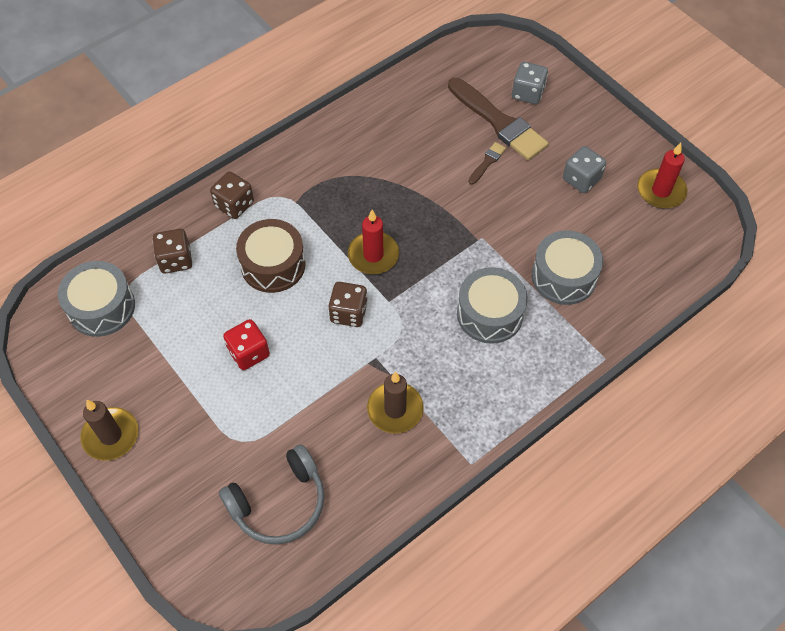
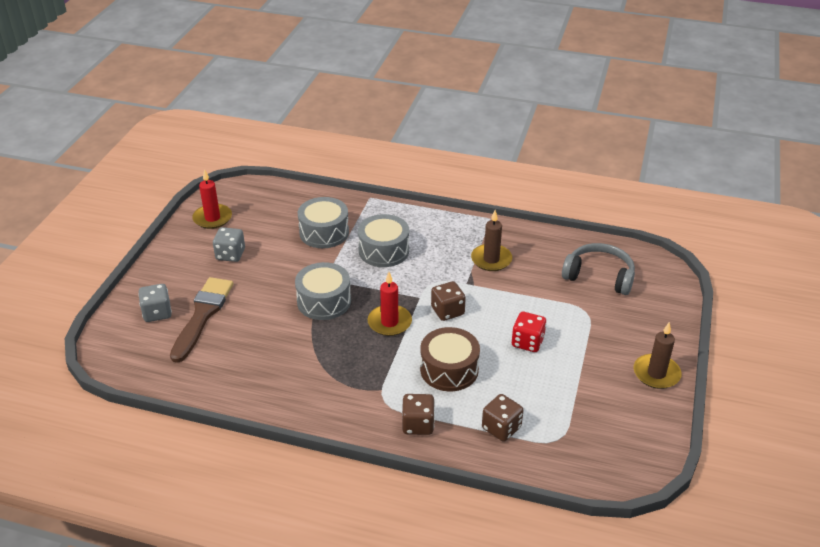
camera: 125 degrees left, 20 degrees down
grey drum [58,261,135,337] -> grey drum moved to [295,262,351,320]
brown brush [468,142,506,185] -> none

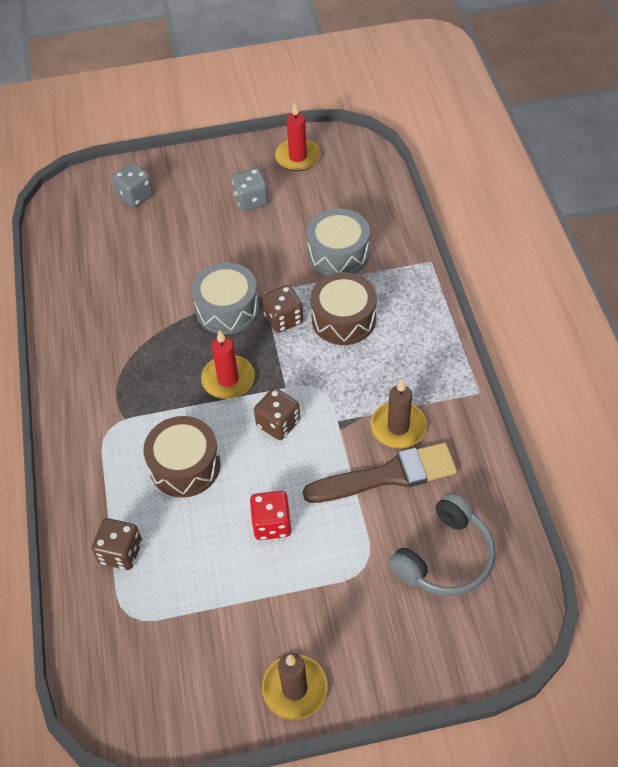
camera: 65 degrees right, 15 degrees up
brown brush [170,277,233,363] -> brown brush moved to [303,443,457,503]
grey drum [358,214,409,267] -> brown drum [311,272,377,345]
brown dice [402,394,435,435] -> brown dice moved to [262,285,303,333]
grey headphones [562,243,635,295] -> grey headphones turned 45 degrees clockwise [388,493,496,596]

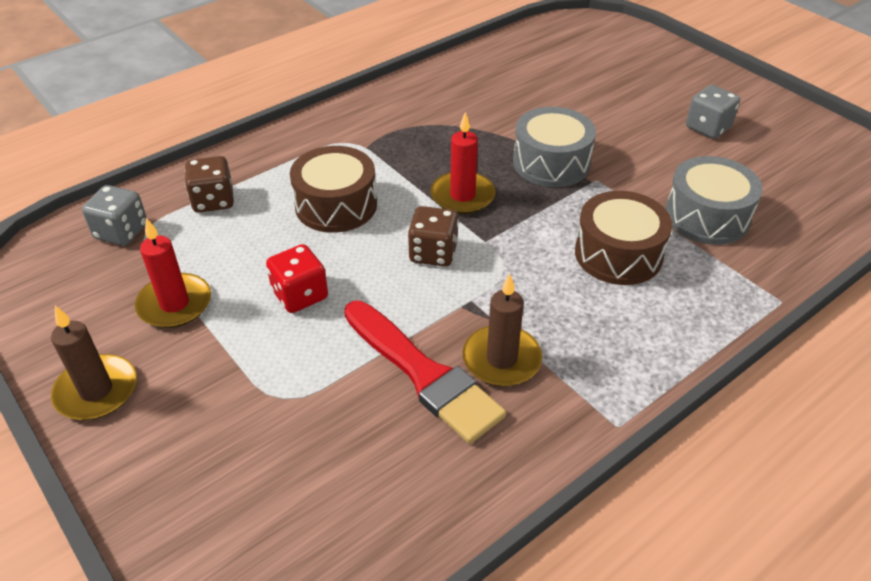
camera: 60 degrees right, 10 degrees down
grey dice [112,163,154,208] -> grey dice moved to [82,185,147,246]
brown dice [262,285,303,333] -> none
red candle [275,102,321,171] -> red candle moved to [135,218,211,328]
brown brush [303,443,457,503] -> red brush [344,301,506,444]
grey headphones [388,493,496,596] -> none

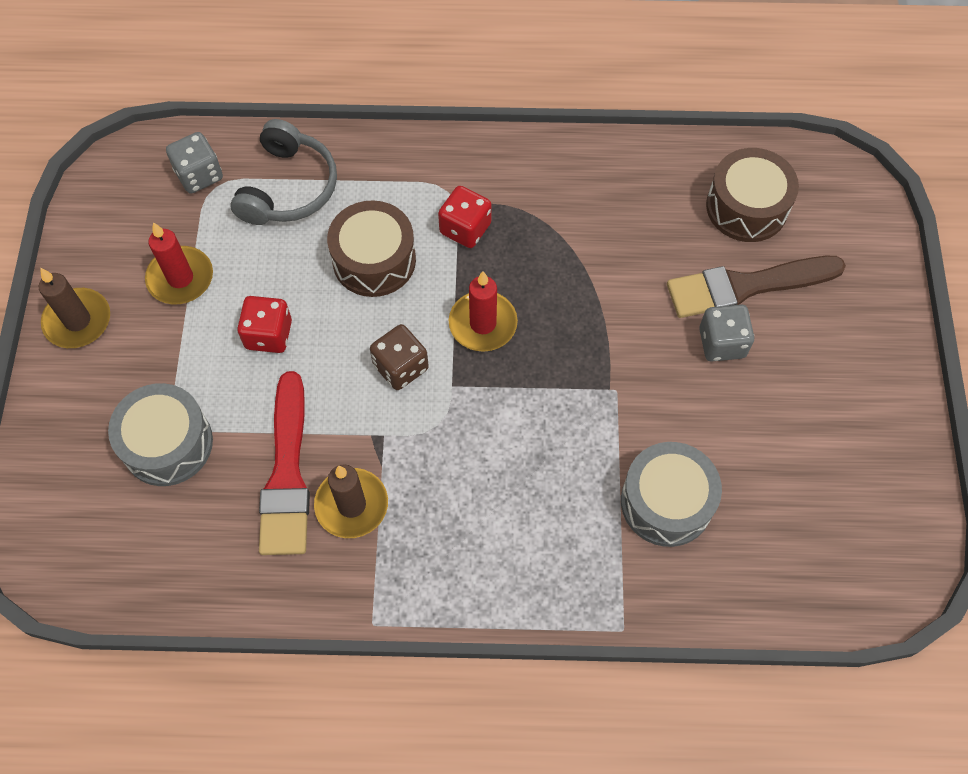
camera: 40 degrees right, 20 degrees up
brown dice [185,156,234,213] -> grey headphones [230,119,337,225]
grey drum [513,107,596,187] -> grey drum moved to [108,383,213,486]
brown drum [575,191,672,285] -> brown drum moved to [706,148,799,242]
grey dice [686,85,740,139] -> grey dice moved to [699,304,754,361]
none -> red dice [438,186,492,248]
none -> brown brush [667,256,846,318]

